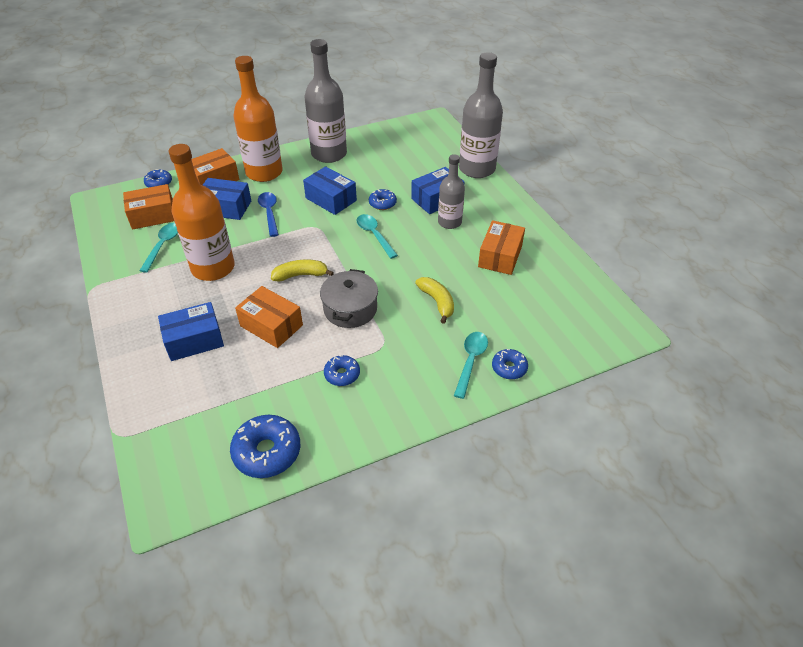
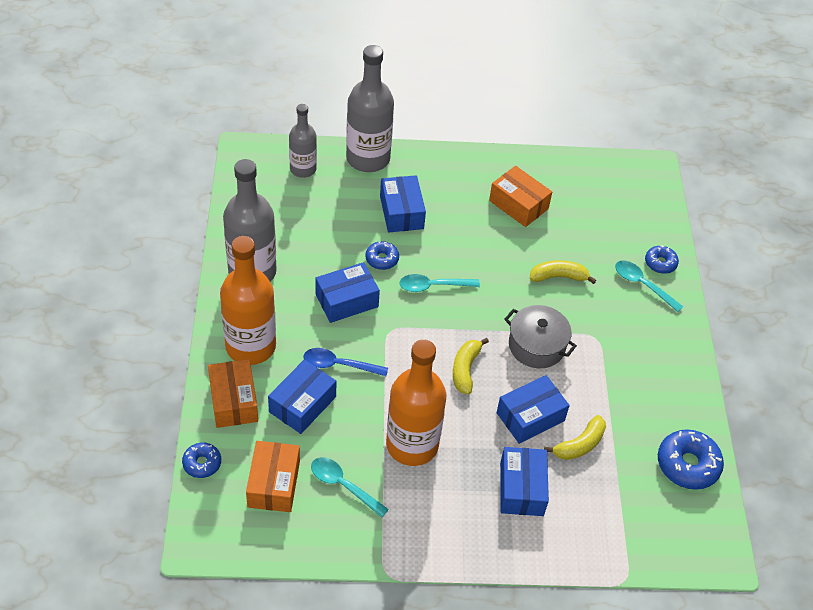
camera: 70 degrees left, 5 degrees up
orange box [235,286,303,348] -> blue box [497,375,570,444]
blue donut [324,355,360,386] -> none
grey bottle [438,154,465,229] -> grey bottle moved to [289,104,317,178]
none -> yellow banana [544,415,606,460]

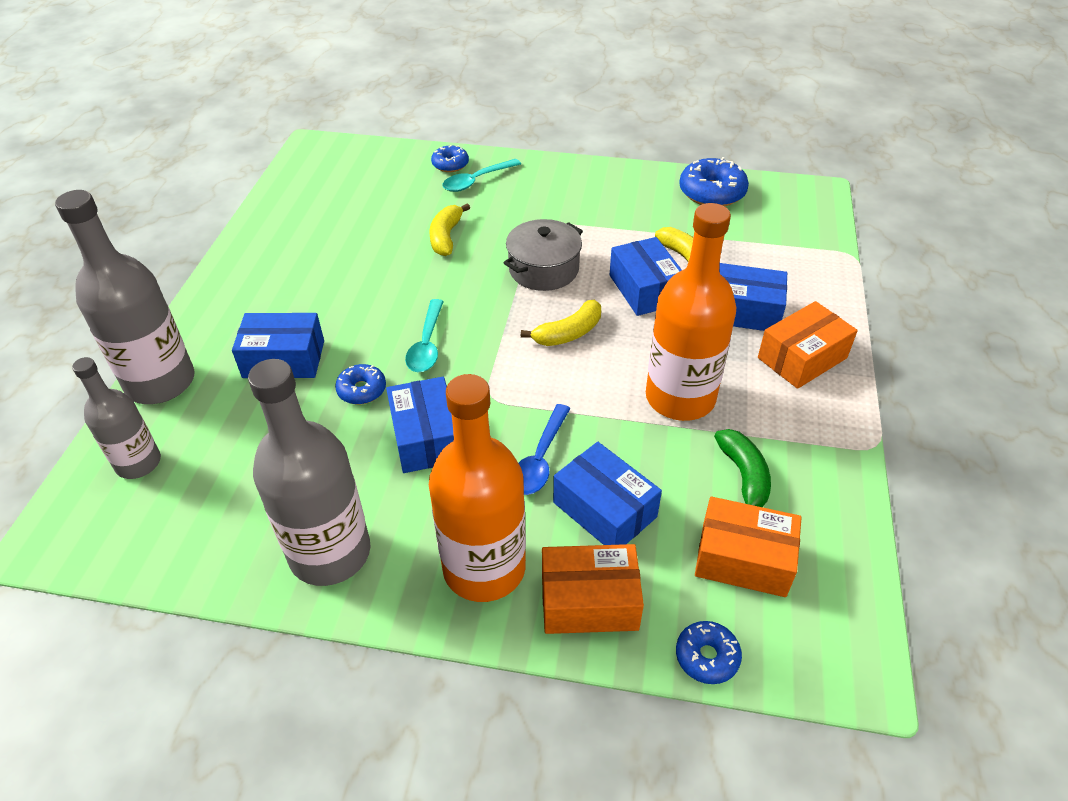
camera: 75 degrees left, 5 degrees down
turquoise spoon [311,457,389,518] -> green banana [714,429,771,507]
yellow banana [453,338,489,394] -> yellow banana turned 60 degrees counterclockwise [521,300,601,346]
orange box [489,166,552,227] -> orange box moved to [758,301,858,389]

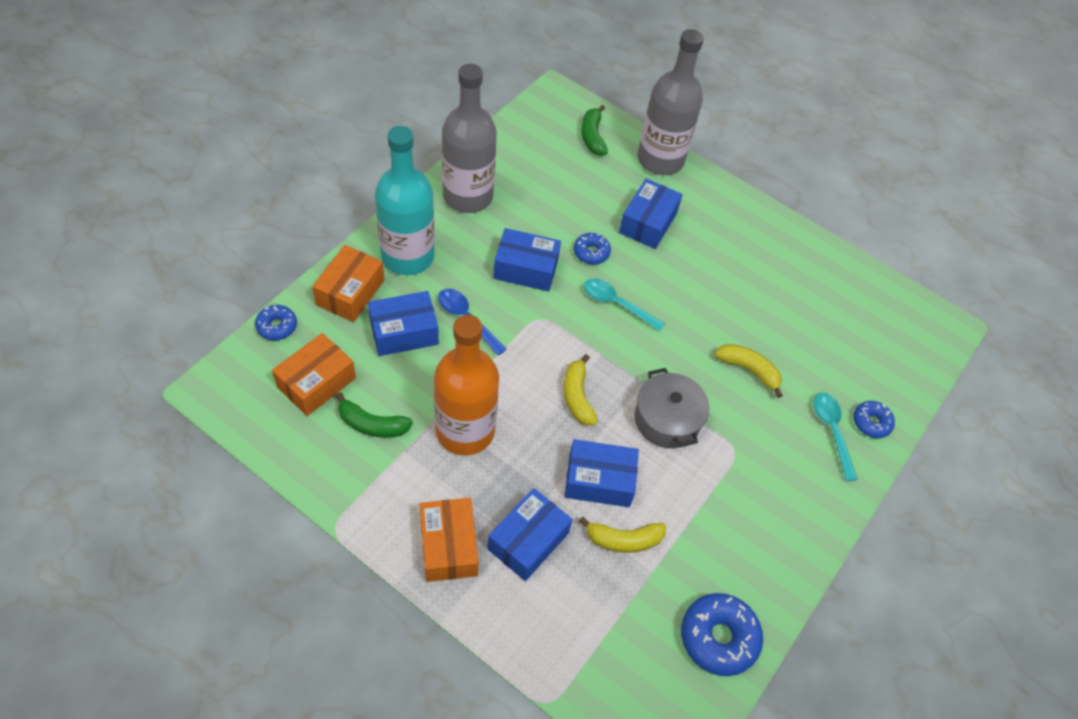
camera: 110 degrees right, 10 degrees up
grey bottle [72,357,161,479] -> green banana [581,105,608,156]
orange bottle [429,374,526,602] -> turquoise bottle [375,126,435,275]

